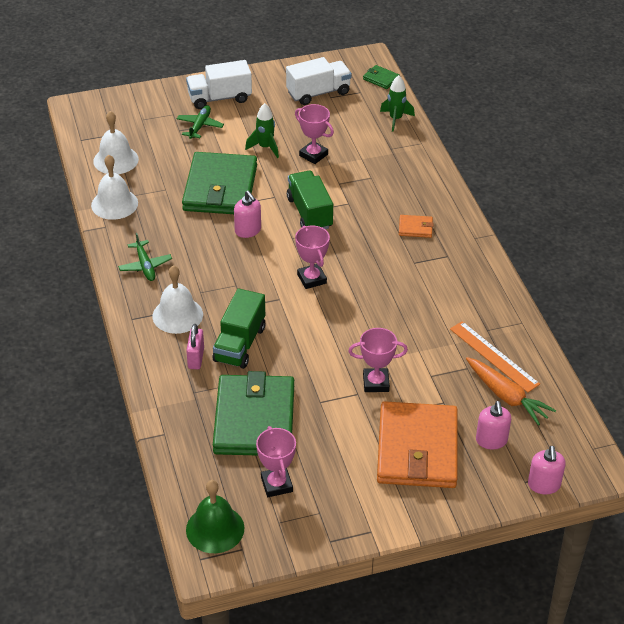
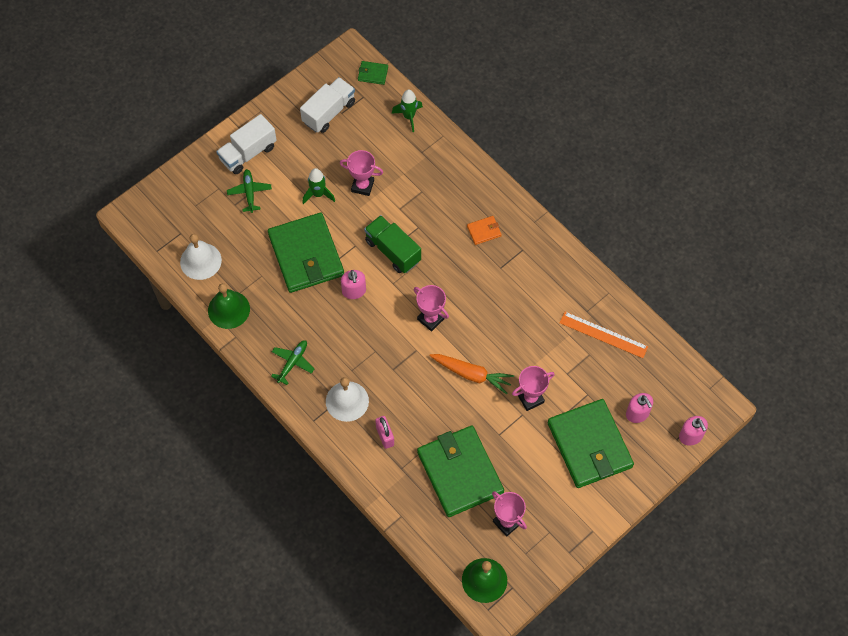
camera: 25 degrees left, 20 degrees up
white bell [91,155,138,220] -> green bell [208,283,250,329]
green plane [118,233,172,281] -> green plane turned 105 degrees counterclockwise [271,340,314,385]
green truck [213,288,265,369] -> none
pink soap dispenser [234,191,261,238] -> pink soap dispenser turned 45 degrees clockwise [341,270,366,299]
orange wallet [377,401,458,488] -> green wallet [548,399,634,488]
orange carrot [466,357,556,426] -> orange carrot moved to [429,354,514,395]

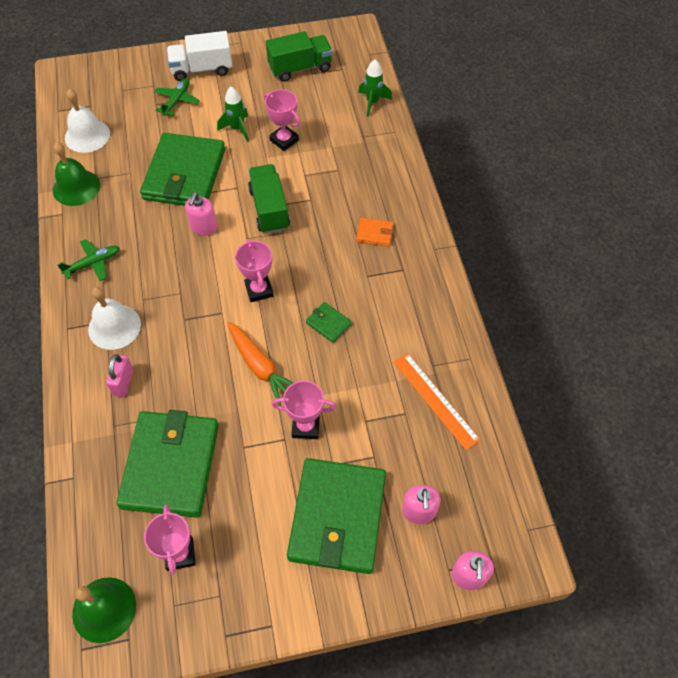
camera: 30 degrees right, 5 degrees down
white truck [300,77,355,133] -> green truck [266,31,333,82]
green wallet [358,61,388,85] -> green wallet moved to [306,302,352,343]

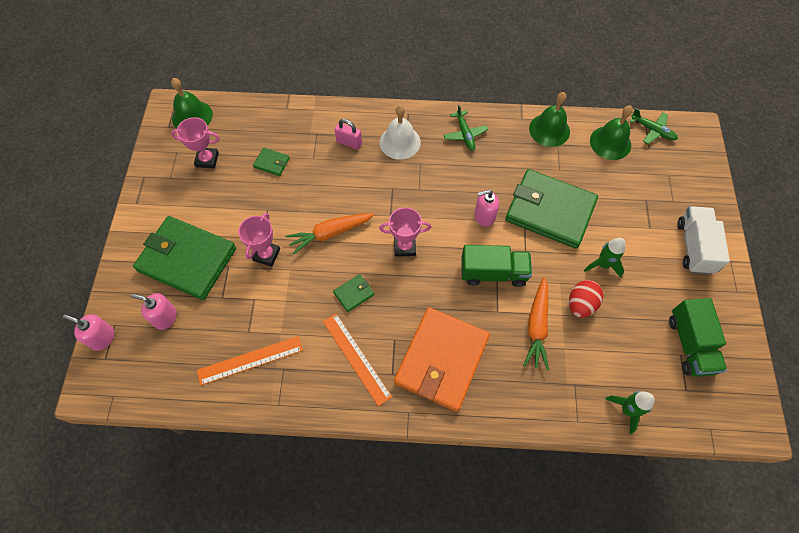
camera: 105 degrees right, 5 degrees up
white bell [65,89,110,153] -> green bell [590,106,633,160]
green wallet [116,410,219,518] -> green wallet [253,147,290,176], size x0.40
green plane [154,78,200,116] -> green plane moved to [629,108,678,144]
pink soap dispenser [185,192,218,235] -> pink soap dispenser turned 45 degrees counterclockwise [474,190,499,227]
pink trophy [264,89,300,151] -> red egg [569,280,604,318]
orange wallet [356,218,393,246] -> orange wallet [394,307,490,412], size x2.48
none -> orange ruler [323,314,392,406]
none -> orange carrot [523,277,549,370]

